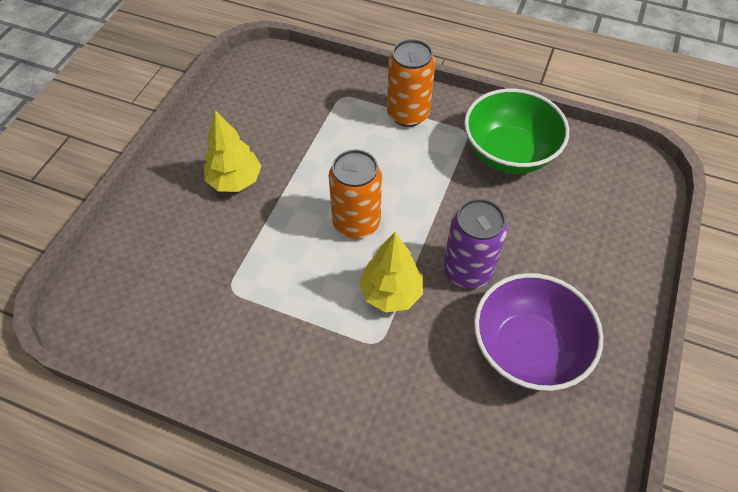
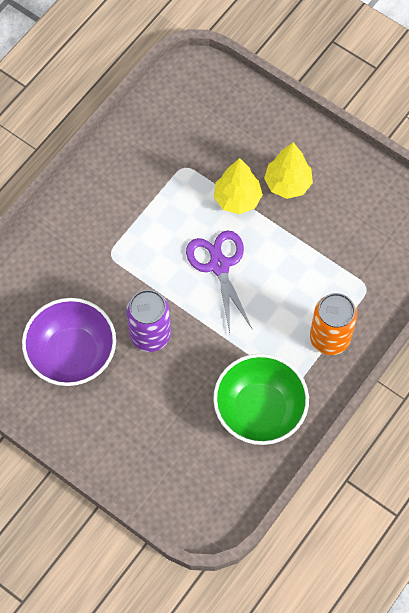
camera: 105 degrees right, 10 degrees up
orange can [329,149,382,239] -> purple scissors [186,230,252,333]
yellow tree [359,232,423,312] -> yellow tree moved to [214,158,263,214]

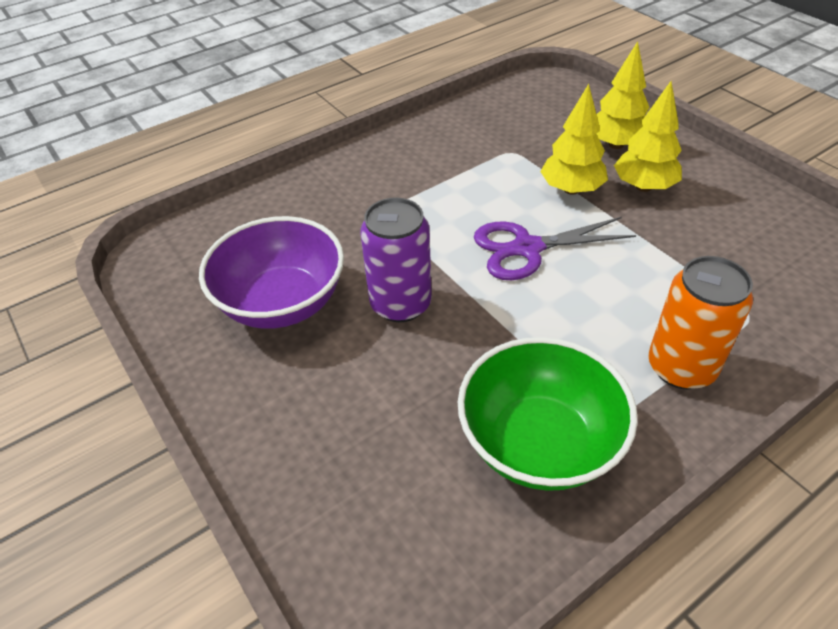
camera: 20 degrees right, 20 degrees down
purple scissors [186,230,252,333] -> purple scissors turned 105 degrees counterclockwise [474,217,636,280]
none -> yellow tree [597,41,649,149]

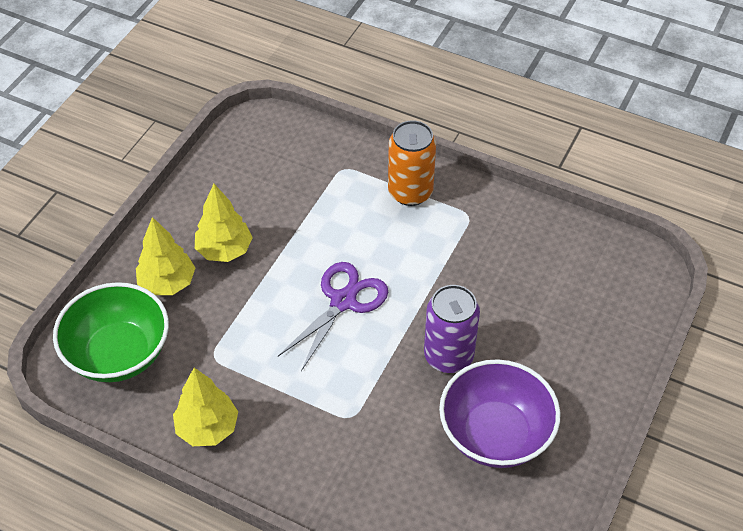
camera: 120 degrees left, 5 degrees up
green bowl [458,337,638,491] -> green bowl moved to [53,282,169,382]
purple scissors [474,217,636,280] -> purple scissors turned 105 degrees counterclockwise [278,262,388,371]
yellow tree [540,84,608,195] -> yellow tree moved to [173,368,238,446]

